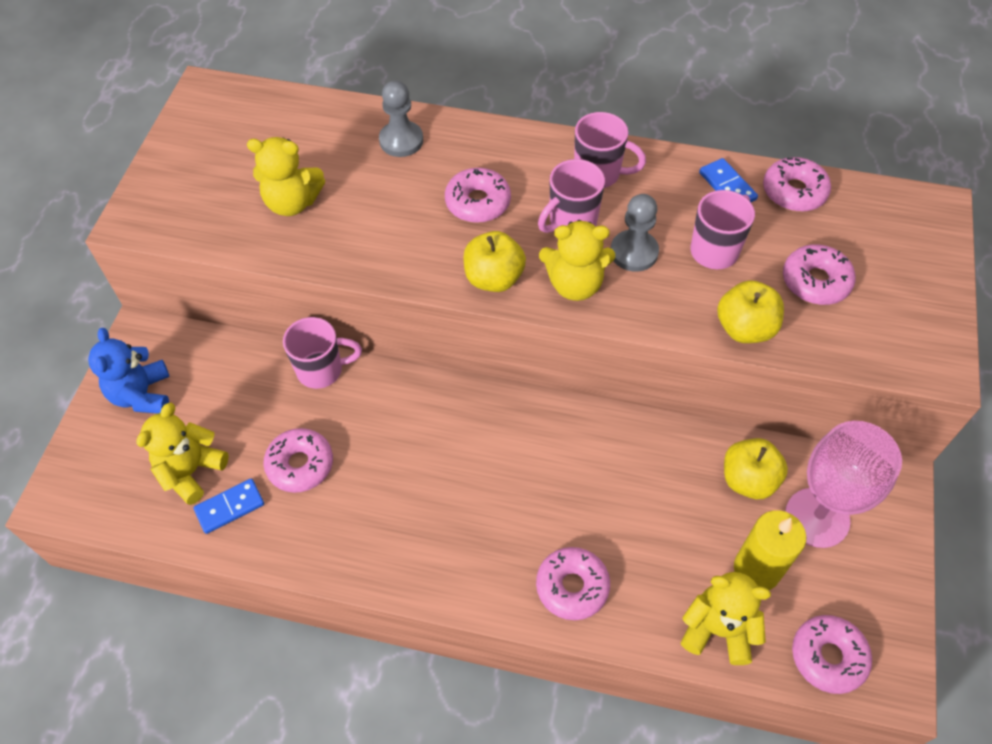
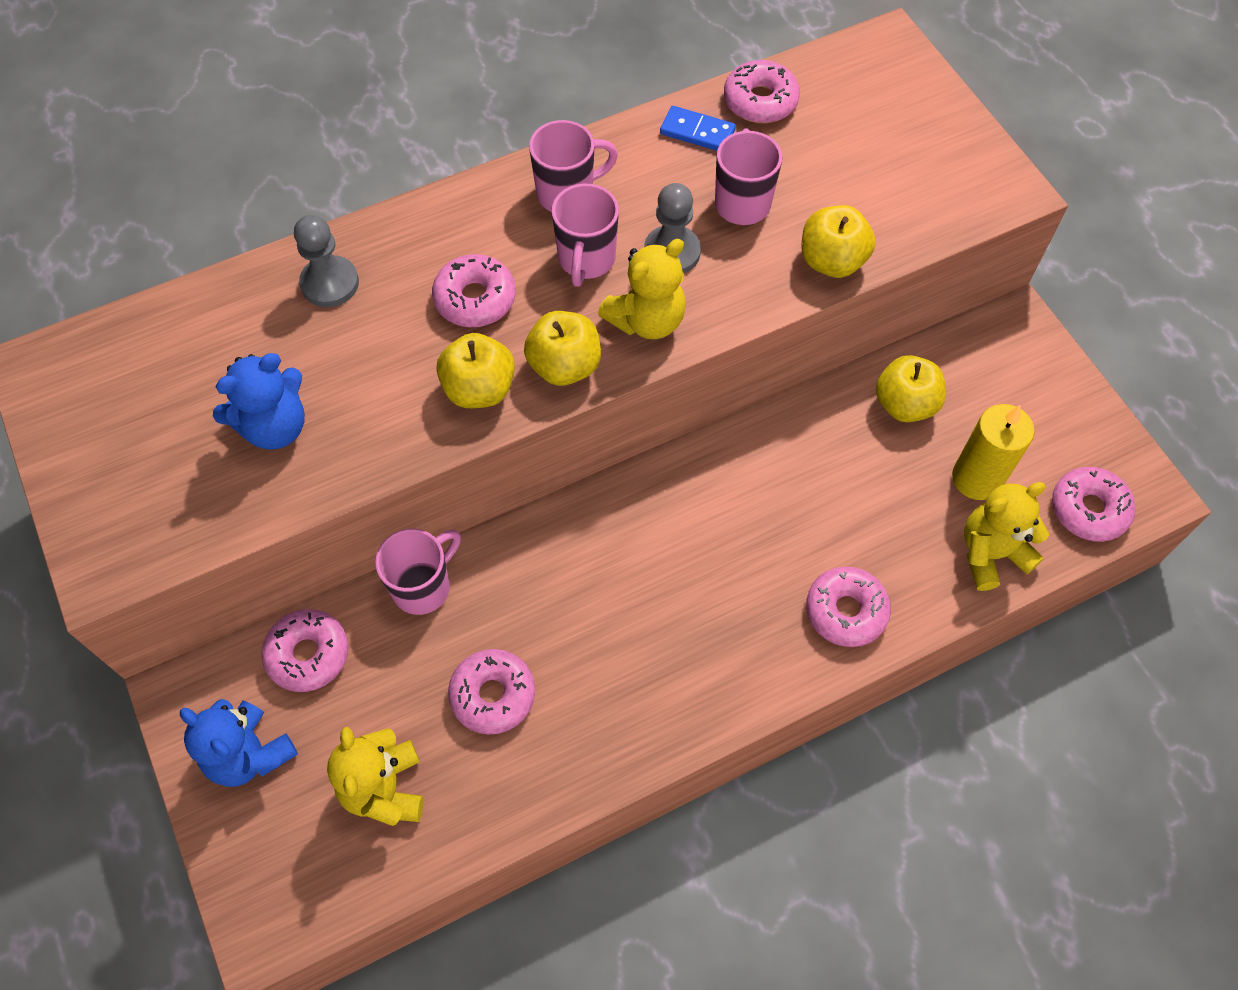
camera: 40 degrees left, 5 degrees up
blue domino [193,479,264,534] -> none
yellow teddy bear [247,137,325,216] -> blue teddy bear [213,353,305,450]
pink donut [783,244,856,305] -> pink donut moved to [261,609,349,692]
pink goblet [785,421,902,548] -> none
none -> yellow apple [436,333,515,408]

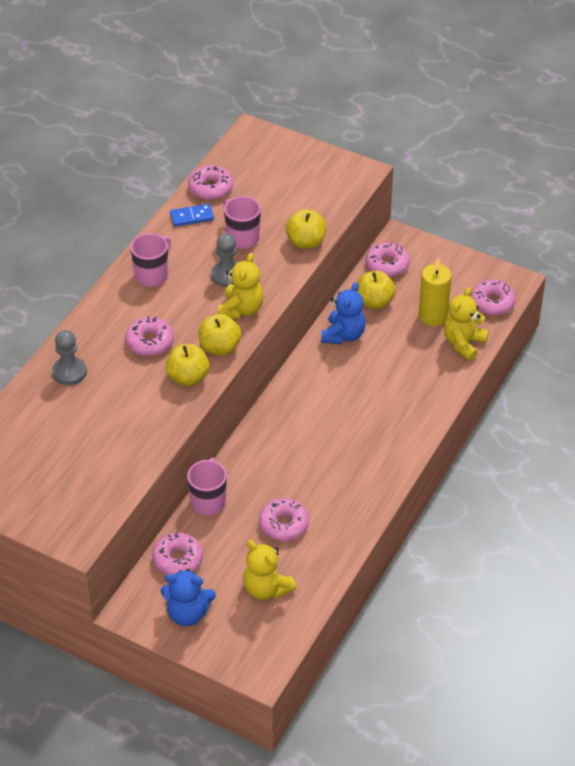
camera: 35 degrees left, 15 degrees down
blue teddy bear [213,353,305,450] -> blue teddy bear moved to [321,282,366,344]
pink mug [551,184,619,287] -> none
pink donut [806,567,891,647] -> pink donut moved to [366,242,410,277]

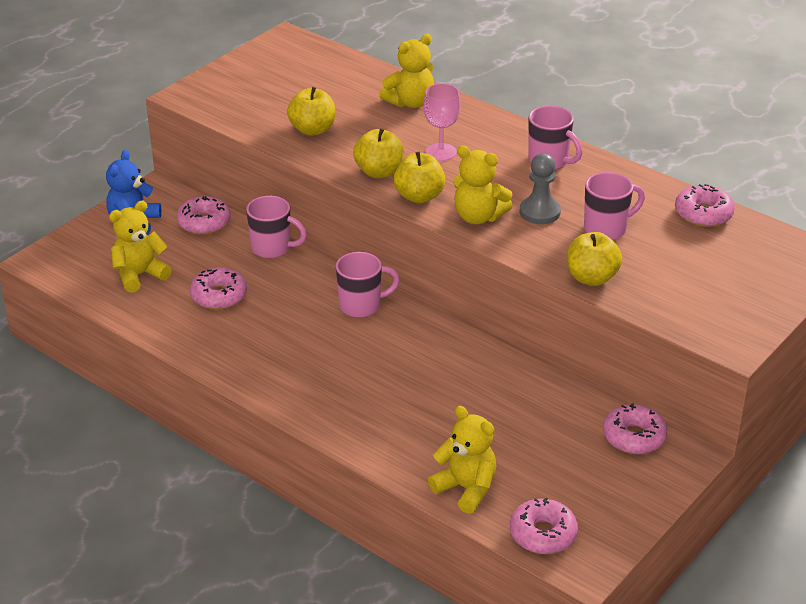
camera: 100 degrees right, 10 degrees down
grey pawn [52,330,87,385] -> yellow teddy bear [380,34,434,108]
pink donut [125,317,174,356] -> pink goblet [424,83,461,161]
blue domino [170,204,214,226] -> none
blue teddy bear [321,282,366,344] -> none
yellow apple [357,271,396,309] -> yellow apple moved to [287,87,335,136]
yellow candle [419,258,452,326] -> none
none -> pink mug [336,252,400,318]

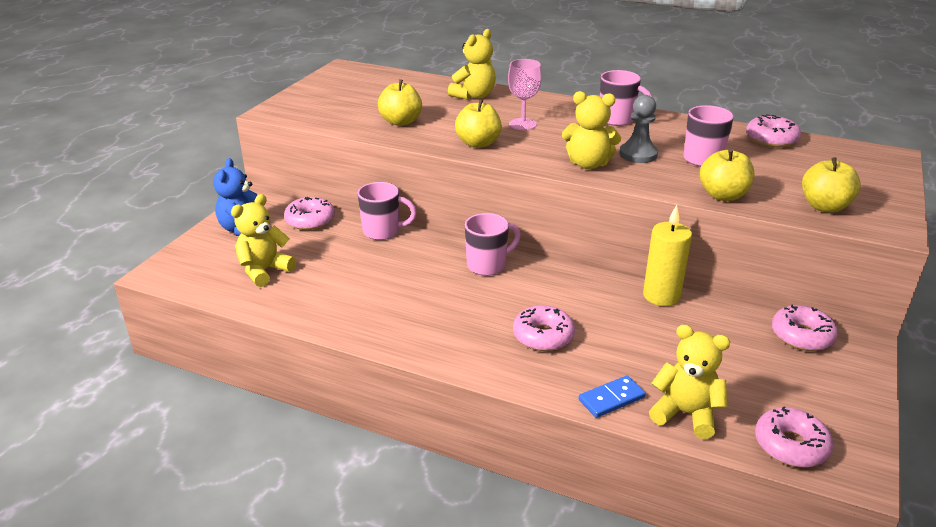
camera: 15 degrees left, 5 degrees down
pink donut [190,267,247,310] -> pink donut moved to [513,305,575,351]
yellow apple [394,152,445,203] -> yellow apple moved to [802,157,861,213]
none -> blue domino [579,375,646,418]
none -> yellow candle [643,205,692,306]

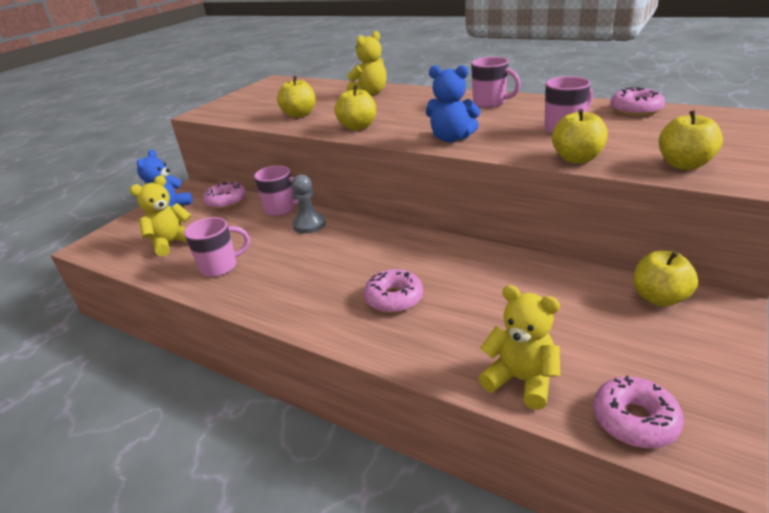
camera: 10 degrees right, 0 degrees up
pink mug [465,213,521,276] -> pink mug moved to [184,217,250,277]
pink goblet [508,59,542,130] -> none
yellow teddy bear [562,91,621,169] -> blue teddy bear [426,65,481,142]
blue domino [579,375,646,418] -> none
grey pawn [619,95,658,163] -> grey pawn moved to [291,174,326,234]
yellow candle [643,205,692,306] -> none
pink donut [772,304,838,351] -> yellow apple [633,251,698,307]

